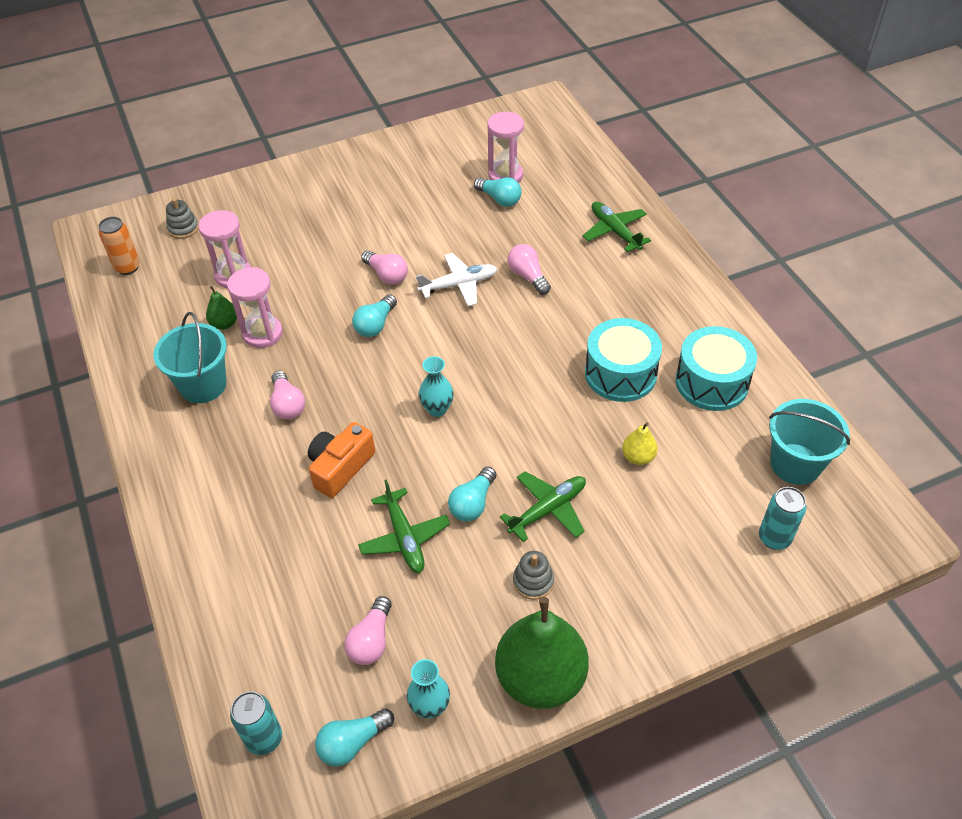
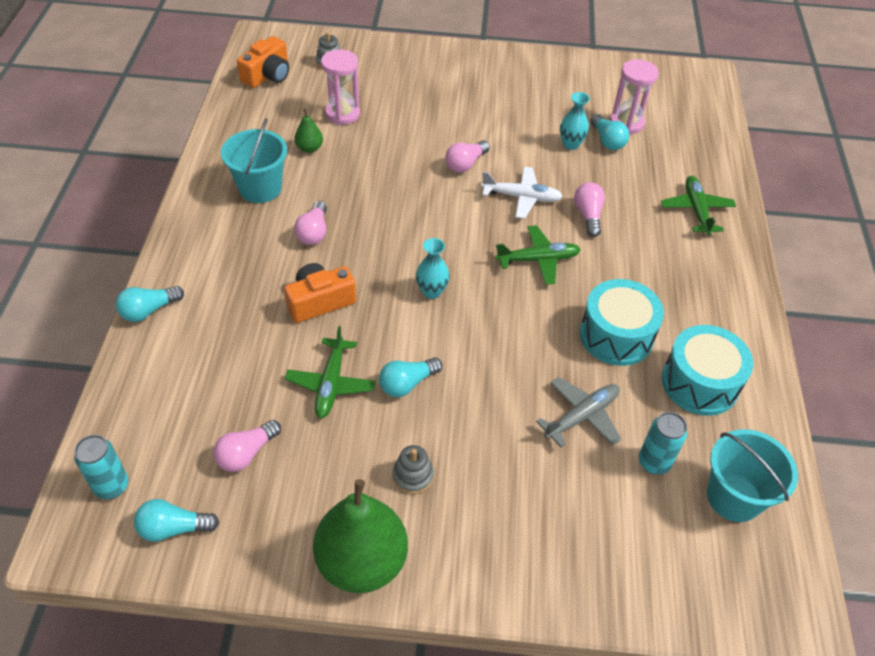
camera: 25 degrees right, 0 degrees up
orange can [98,217,140,275] -> orange camera [237,36,289,88]
pink hourglass [227,267,283,348] -> none
turquoise light bulb [352,294,397,337] -> turquoise light bulb moved to [116,286,184,322]
pink light bulb [361,250,408,285] -> pink light bulb turned 60 degrees clockwise [445,140,490,172]
turquoise vase [407,659,450,719] -> turquoise vase moved to [560,92,590,150]
green plane [500,471,586,542] -> green plane moved to [495,225,581,285]
yellow pear [622,422,658,465] -> grey plane [536,377,621,448]
turquoise can [759,487,806,550] -> turquoise can moved to [639,412,687,475]

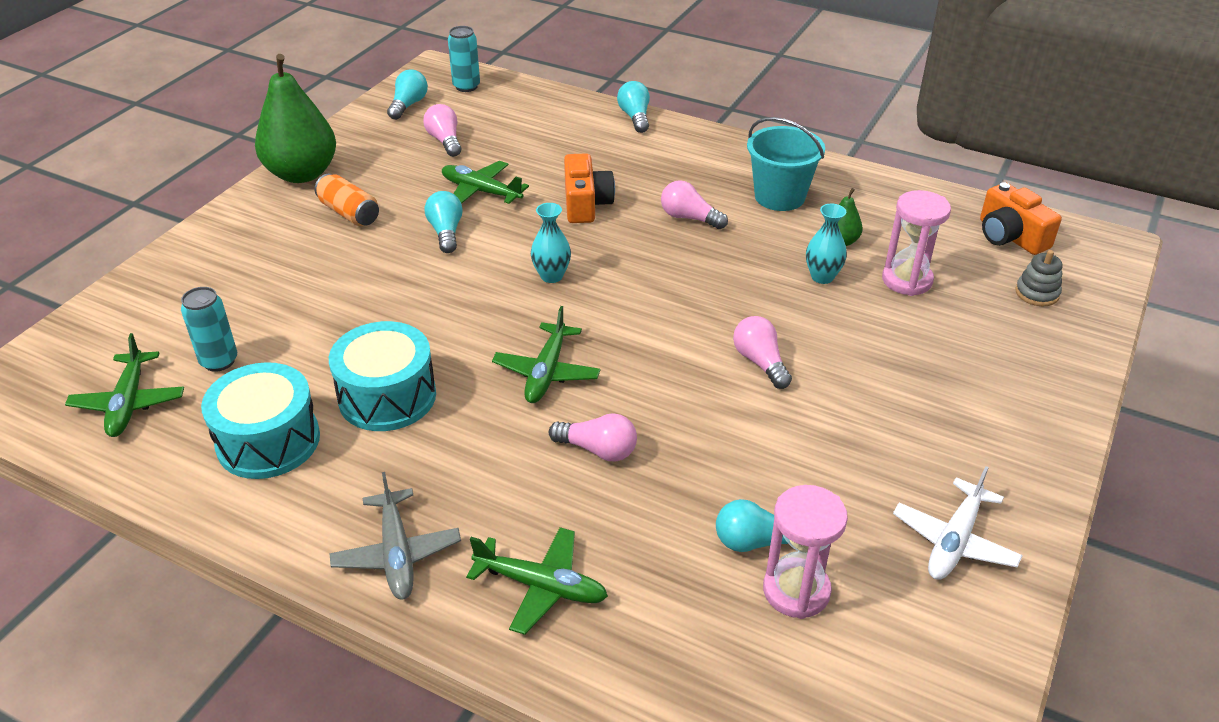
camera: 115 degrees right, 10 degrees down
grey stacking toy [393,445,434,494] -> orange can [315,174,379,226]
white plane [481,166,563,219] -> white plane moved to [893,466,1023,580]
grey plane [536,377,621,448] -> grey plane moved to [329,472,461,600]
turquoise vase [560,92,590,150] -> turquoise vase moved to [806,204,847,284]
turquoise bucket [707,429,798,522] -> green plane [65,333,184,437]

